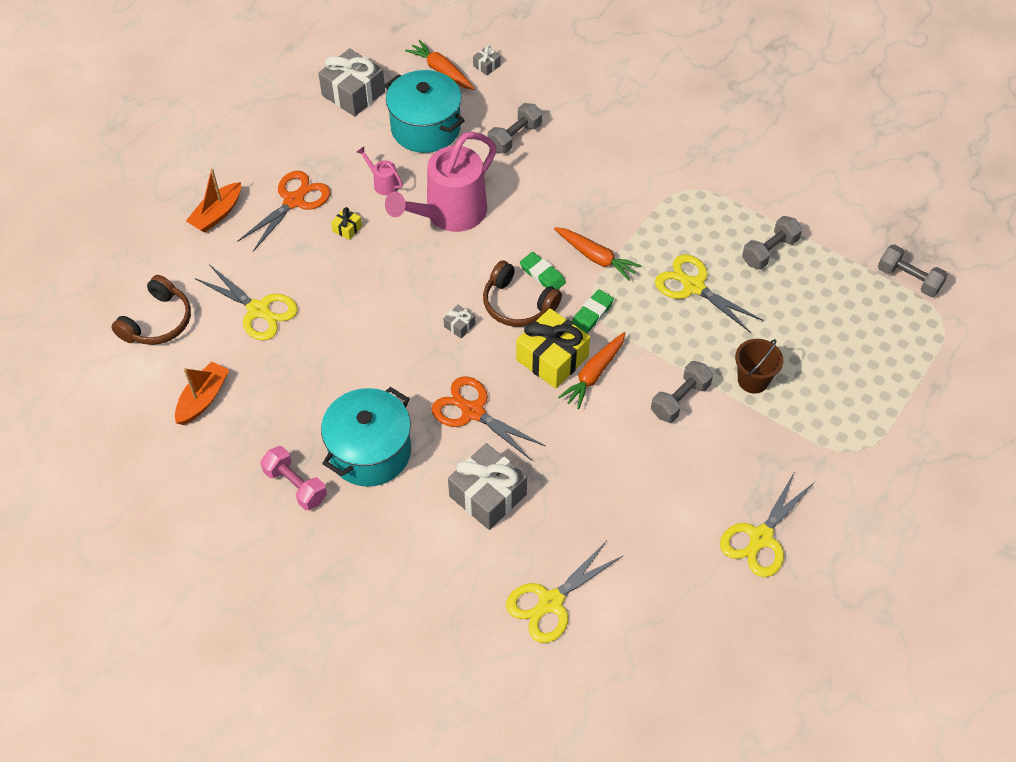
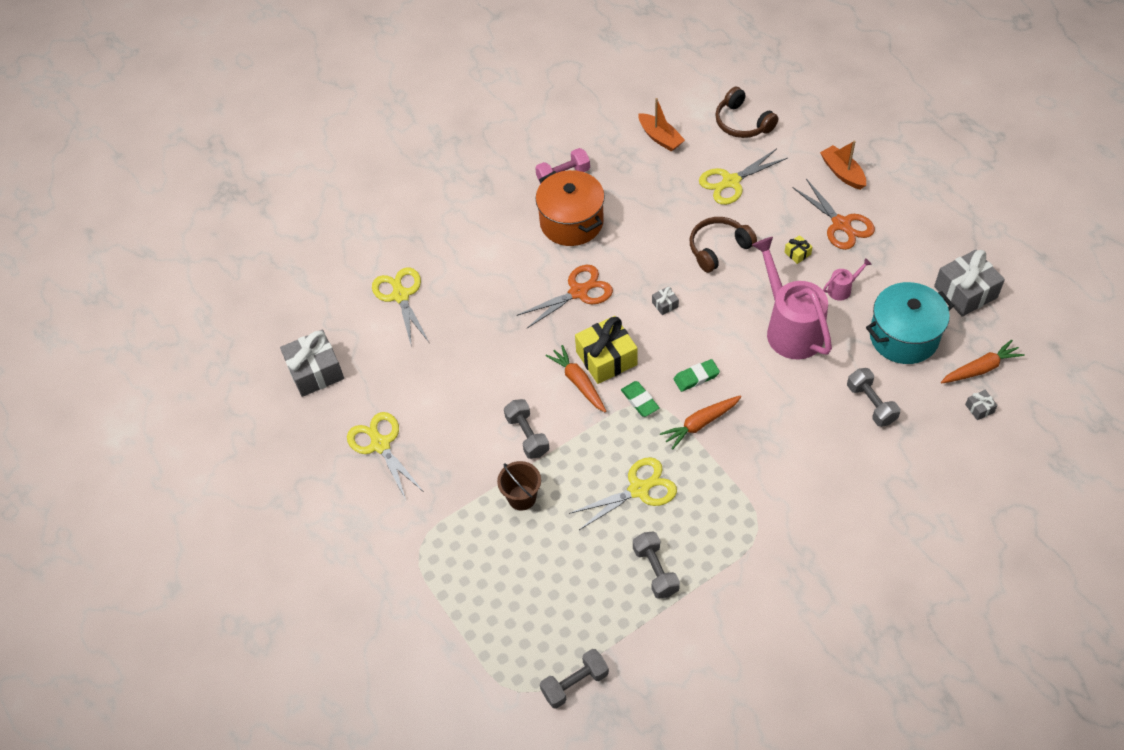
camera: 115 degrees right, 0 degrees up
turquoise pot [321,387,411,487] -> orange pot [536,170,605,246]
grey gift [448,443,527,530] -> grey gift moved to [280,330,344,397]
brown headphones [483,260,562,327] -> brown headphones moved to [690,217,757,273]

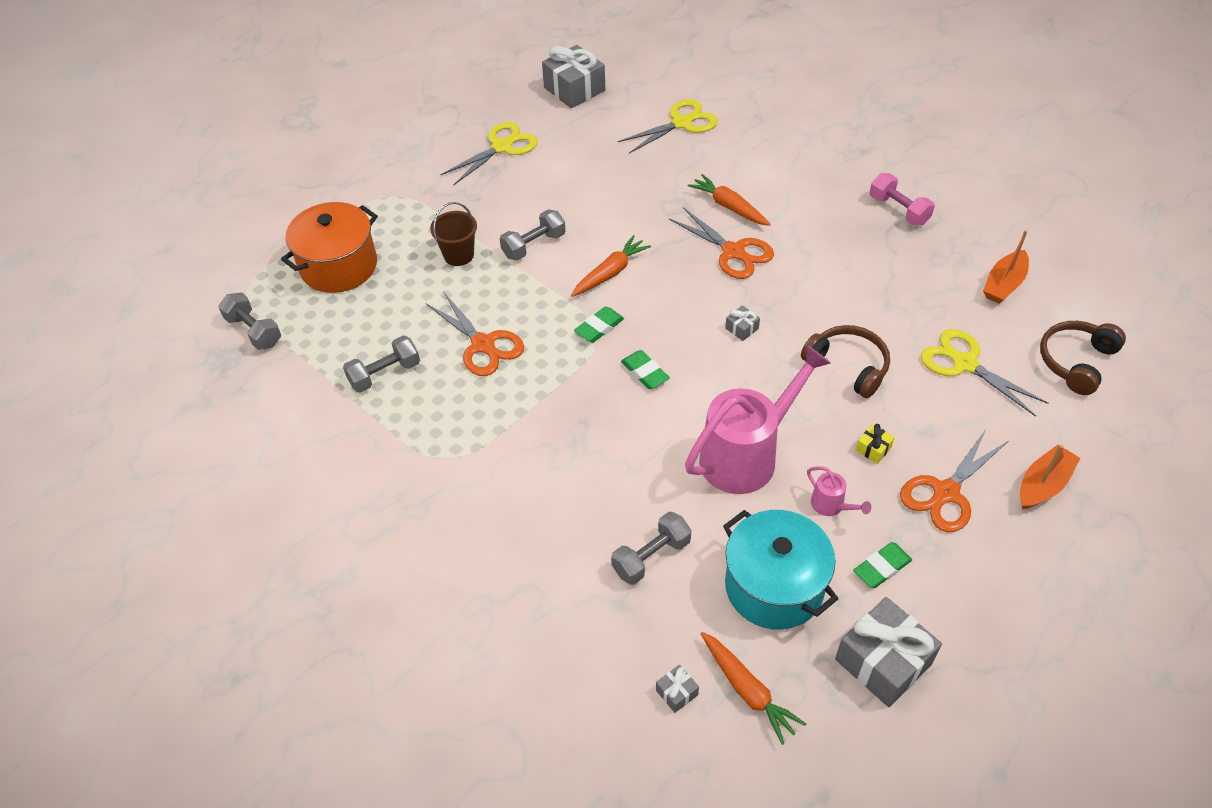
camera: 75 degrees right, 5 degrees down
orange pot [536,170,605,246] -> orange pot moved to [281,202,378,293]
yellow scissors [569,457,677,530] -> orange scissors [426,291,524,376]
yellow gift [575,316,637,384] -> none
orange carrot [660,395,742,450] -> orange carrot moved to [688,174,771,226]
none -> green eraser [853,542,912,588]

